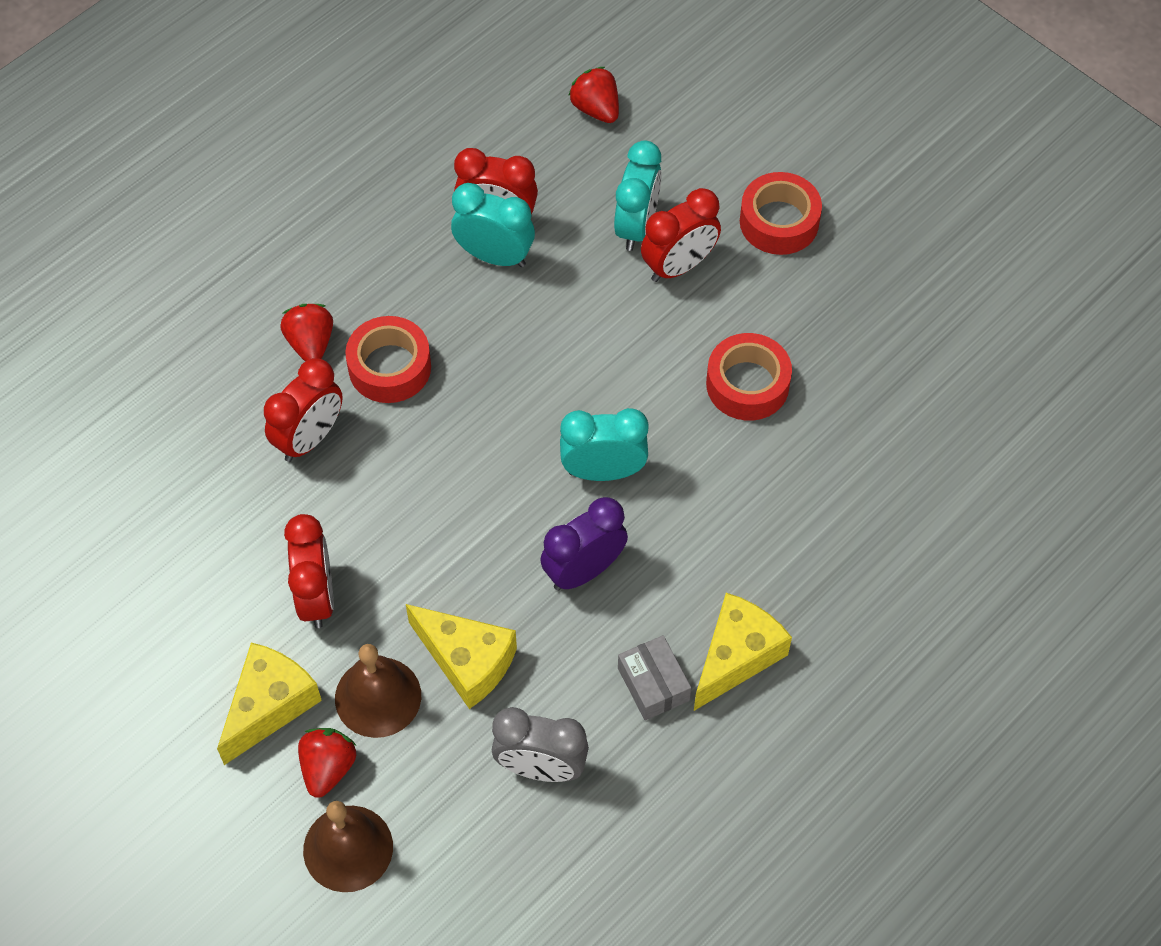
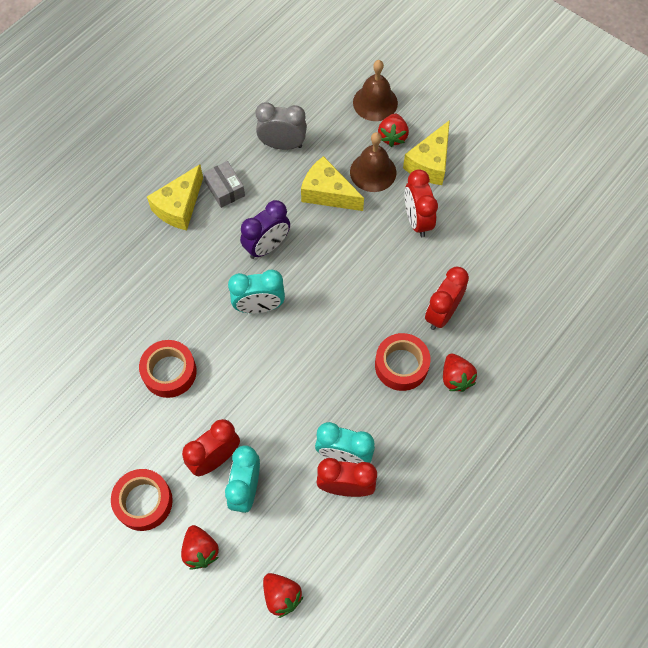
camera: 175 degrees right, 5 degrees up
none -> red strawberry [181,525,219,570]

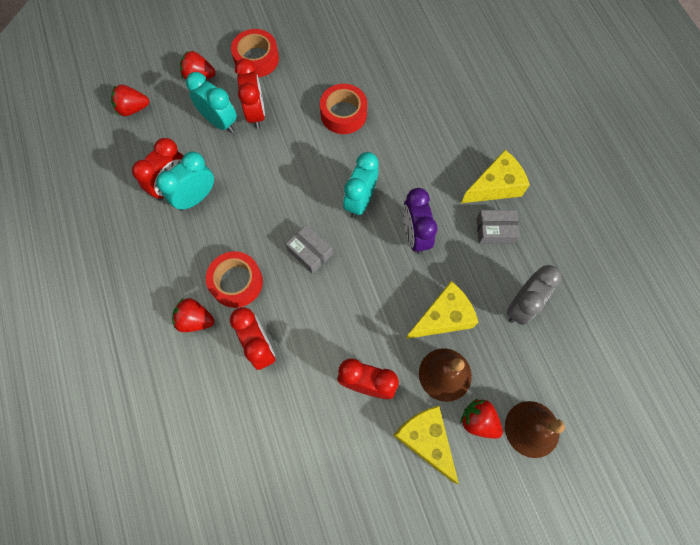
camera: 120 degrees right, 5 degrees up
yellow cheese [147,164,203,231] -> yellow cheese turned 90 degrees clockwise [461,150,530,203]
none -> grey box [286,225,333,274]

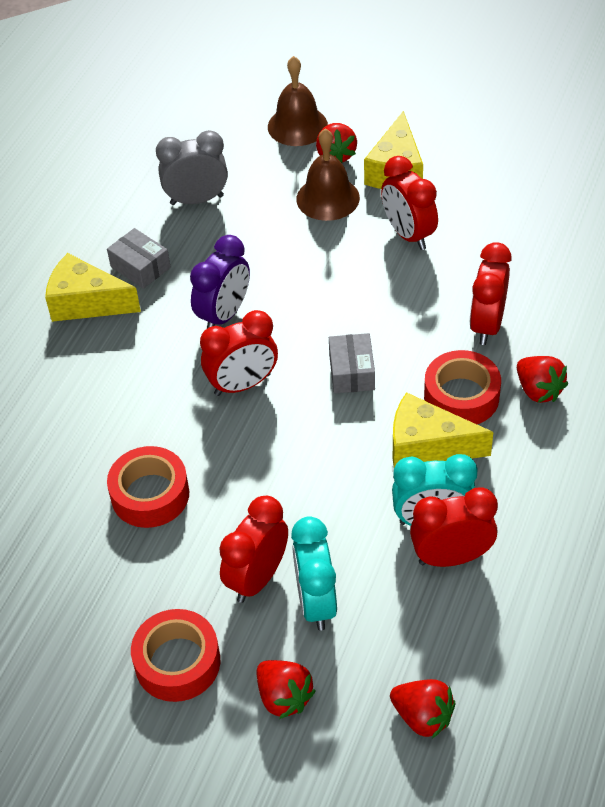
camera: 135 degrees left, 20 degrees down
turquoise clock [343,152,379,218] -> red clock [200,310,278,396]
yellow cheese [406,281,478,339] -> yellow cheese moved to [393,392,493,468]

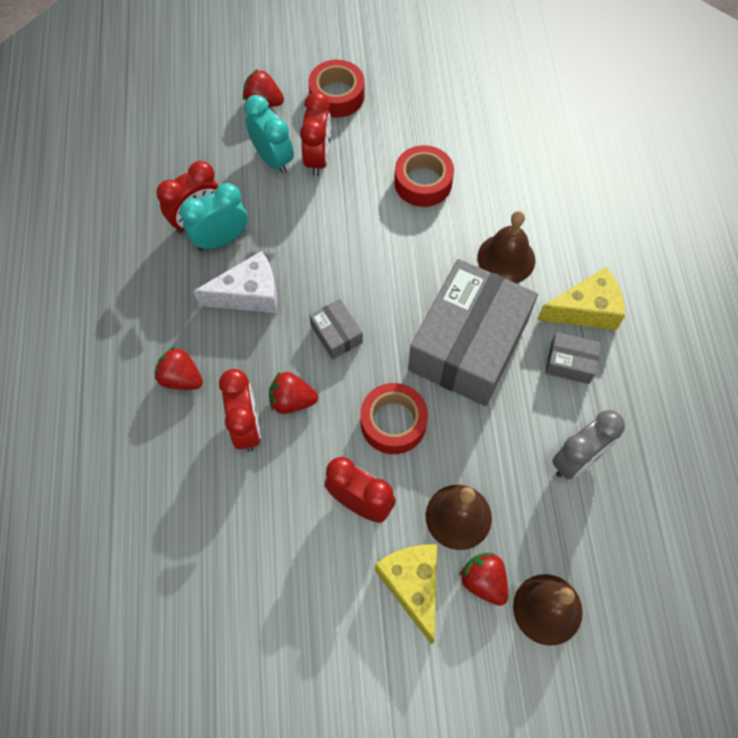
camera: 150 degrees right, 15 degrees up
purple clock [190,235,250,328] -> grey box [408,259,538,406]
red clock [200,310,278,396] -> none
red strawberry [390,679,456,739] -> red strawberry moved to [269,372,318,414]
yellow cheese [393,392,493,468] -> white cheese [193,251,278,313]
red tape [424,350,501,424] -> red tape moved to [360,383,428,454]
none -> brown bell [477,211,535,283]

